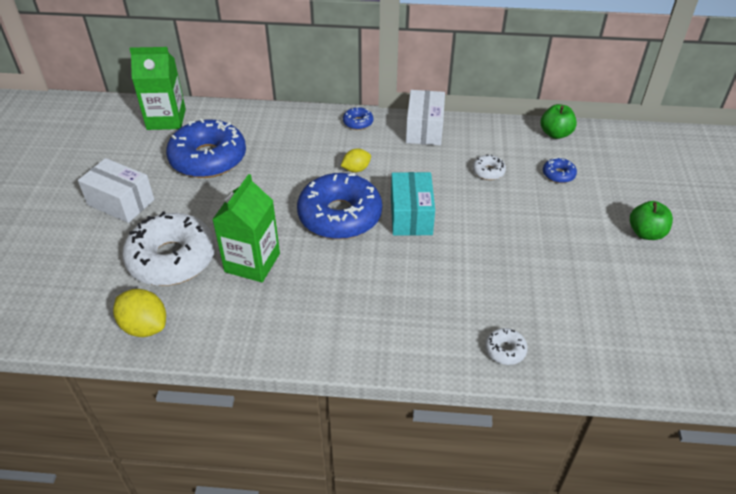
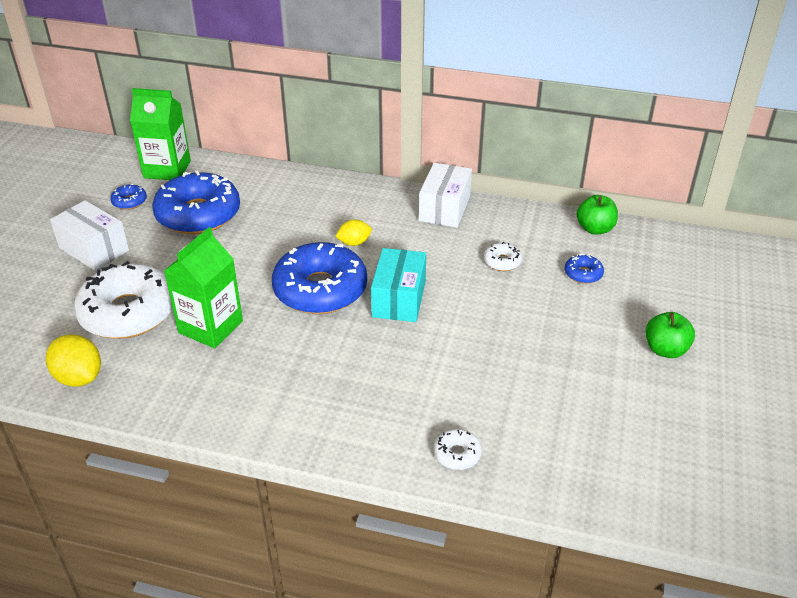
camera: 10 degrees right, 5 degrees down
blue donut [343,107,373,130] -> blue donut moved to [110,184,147,210]

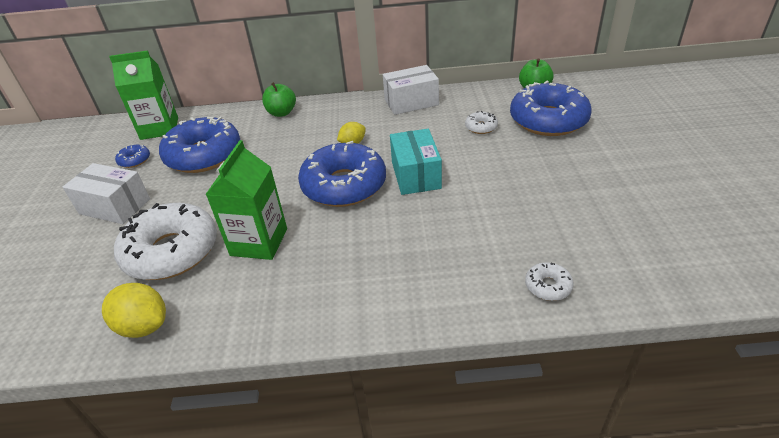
camera: 15 degrees left, 0 degrees up
white box [419,163,472,228] -> white box turned 75 degrees clockwise [383,65,439,115]
blue donut [565,253,604,284] -> blue donut [510,81,592,136], size x2.39
green apple [645,312,695,358] -> green apple moved to [262,82,296,117]

